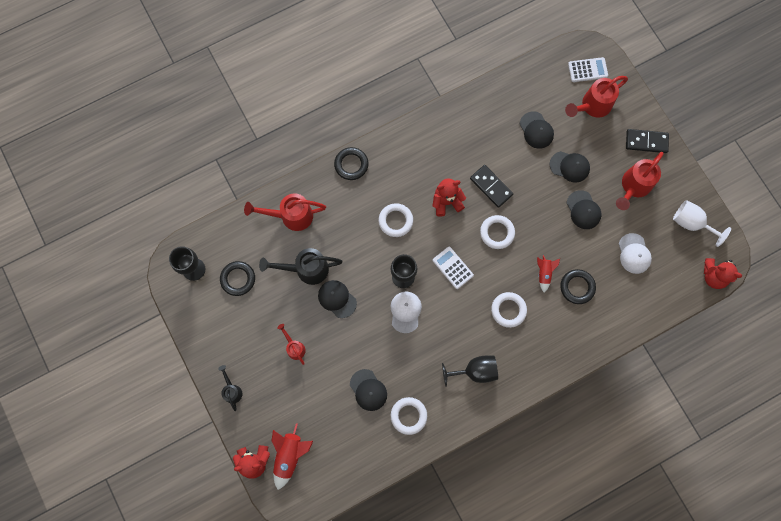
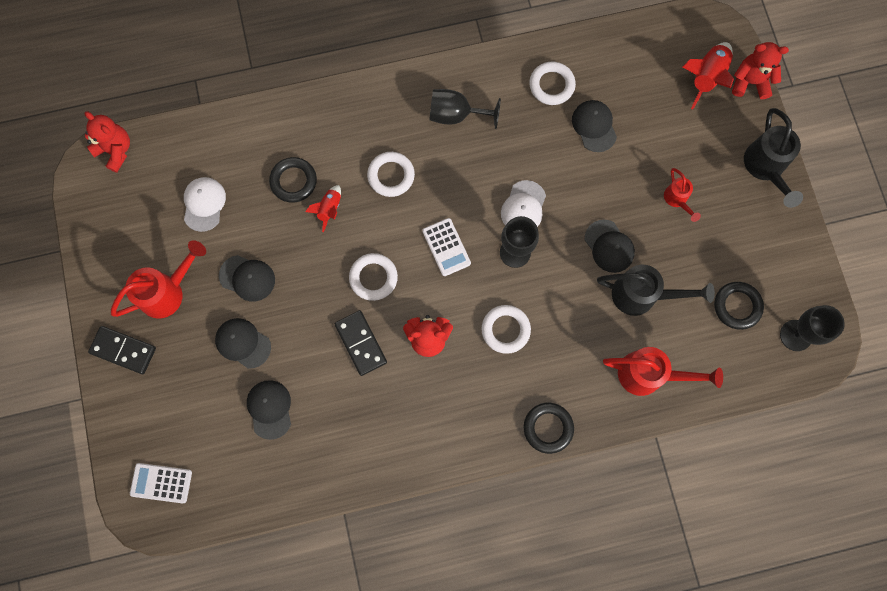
camera: 165 degrees left, 0 degrees up
black watering can [218,365,242,411] -> black watering can [744,108,803,208], size x1.78
red watering can [565,76,628,117] -> none
black cap [567,190,602,229] -> black cap turned 120 degrees clockwise [219,255,275,302]
white goblet [673,200,731,247] -> none

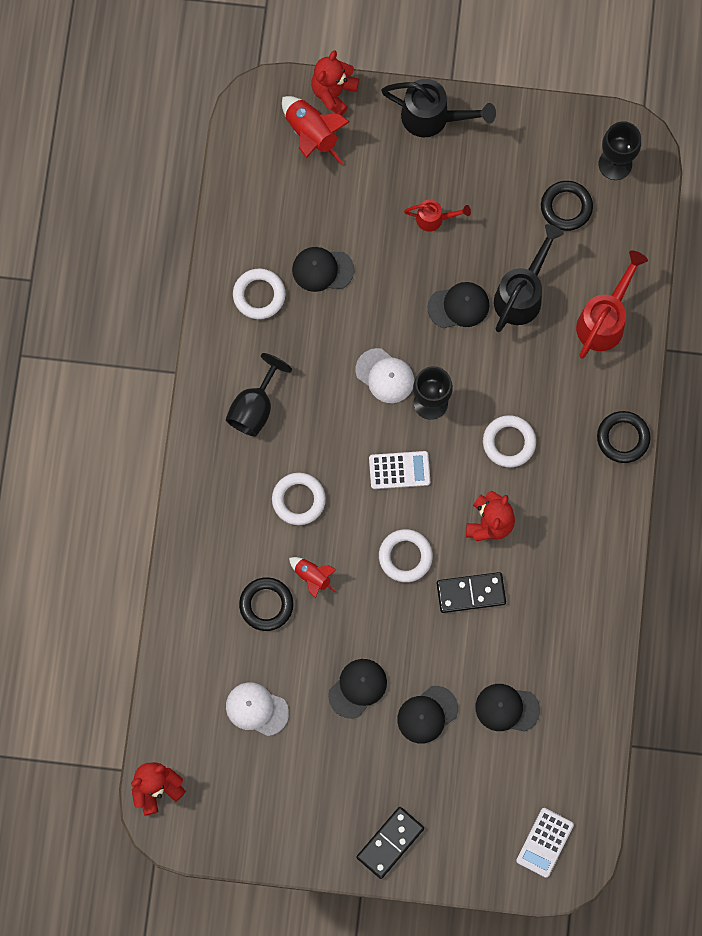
camera: 70 degrees left, 0 degrees up
red watering can [111,240,206,319] -> none

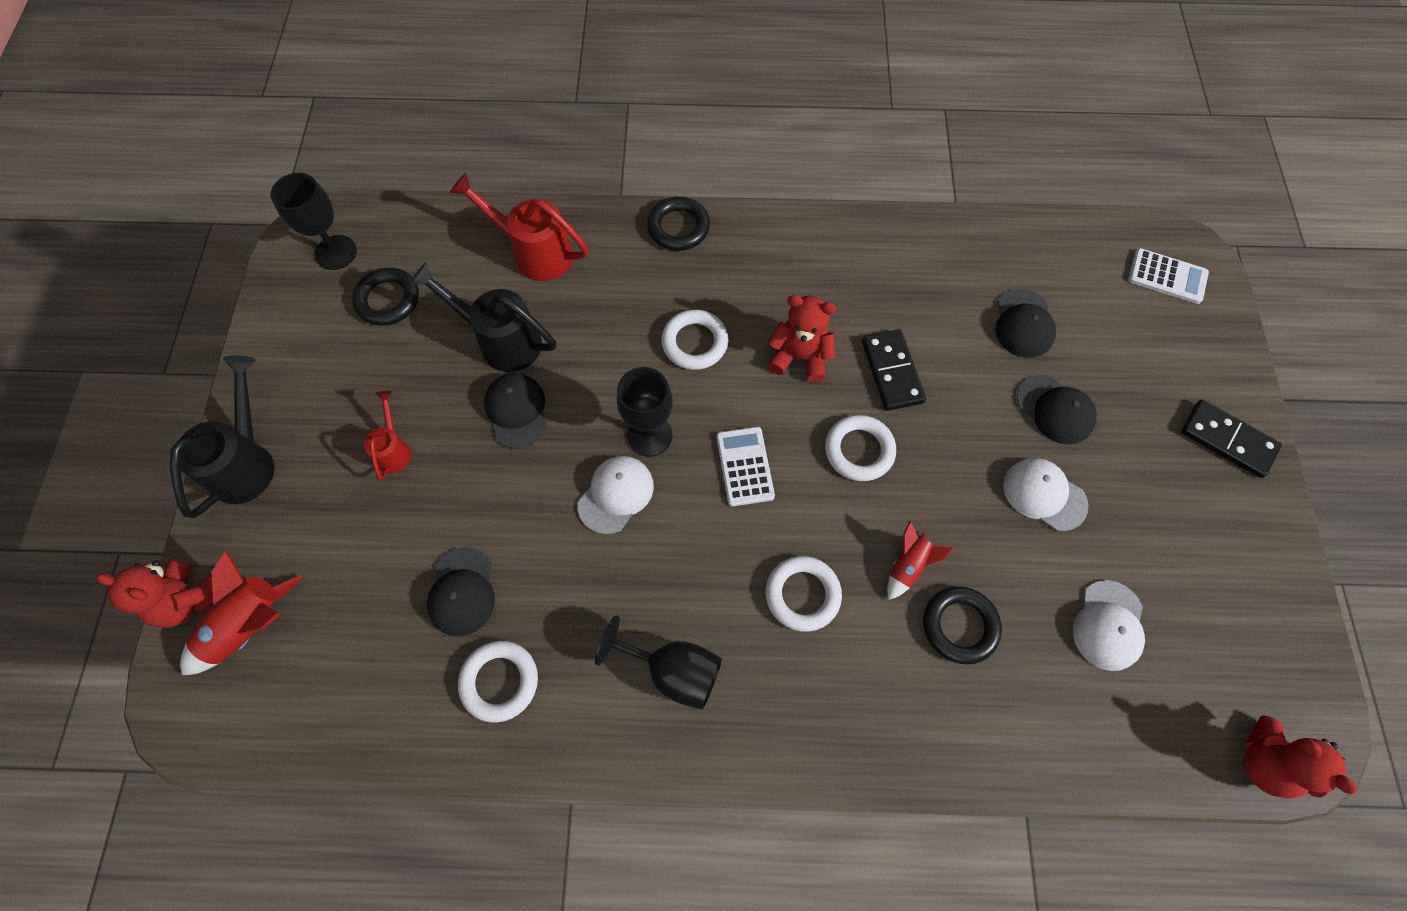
camera: 95 degrees left, 10 degrees down
black cap [328,659,387,719] -> white cap [1003,458,1088,531]

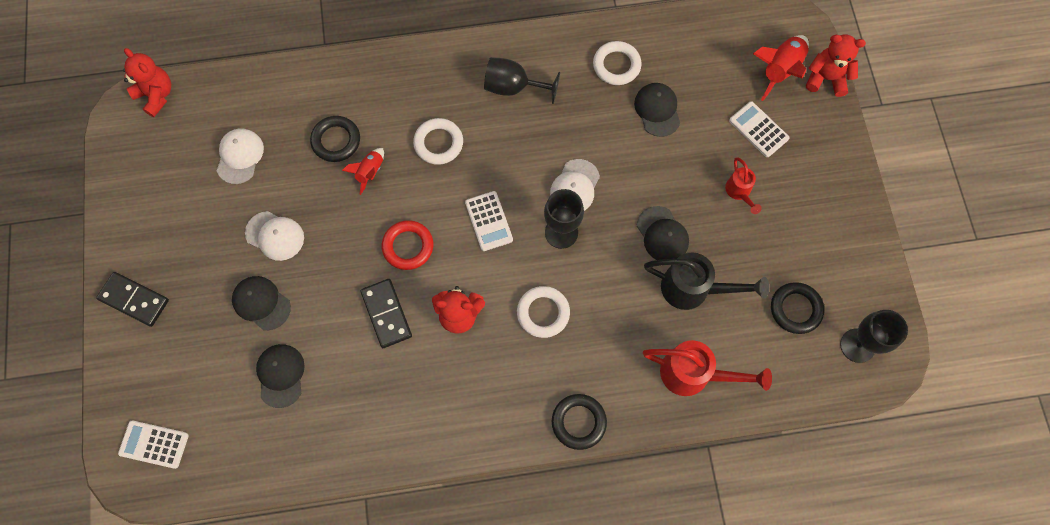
camera: 170 degrees right, 5 degrees up
black watering can [170,355,275,518] -> none
white ring [825,415,896,481] -> red ring [382,220,433,270]
none -> white calculator [729,101,789,157]

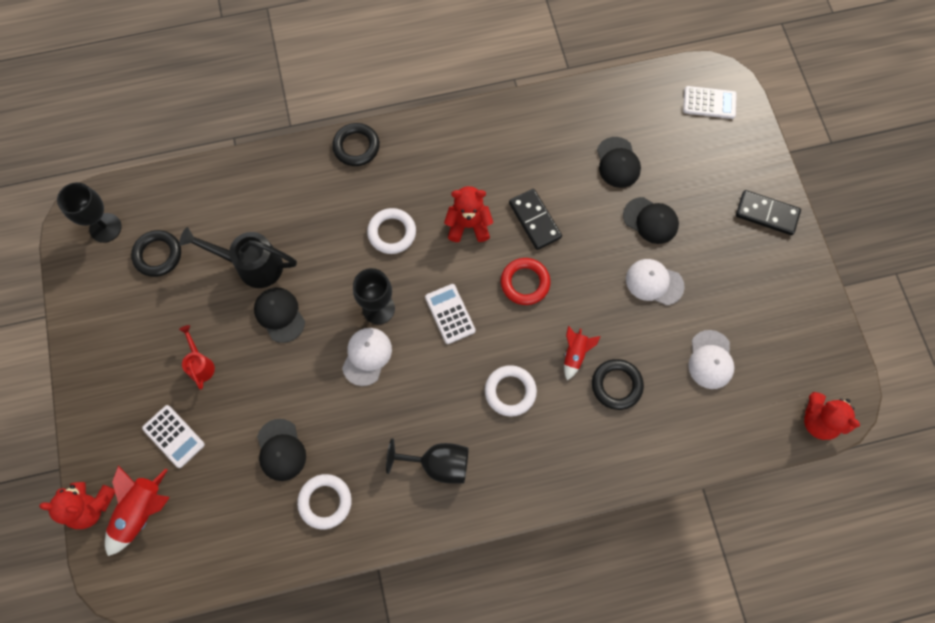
camera: 175 degrees right, 0 degrees up
red watering can [643,340,772,396] -> none

